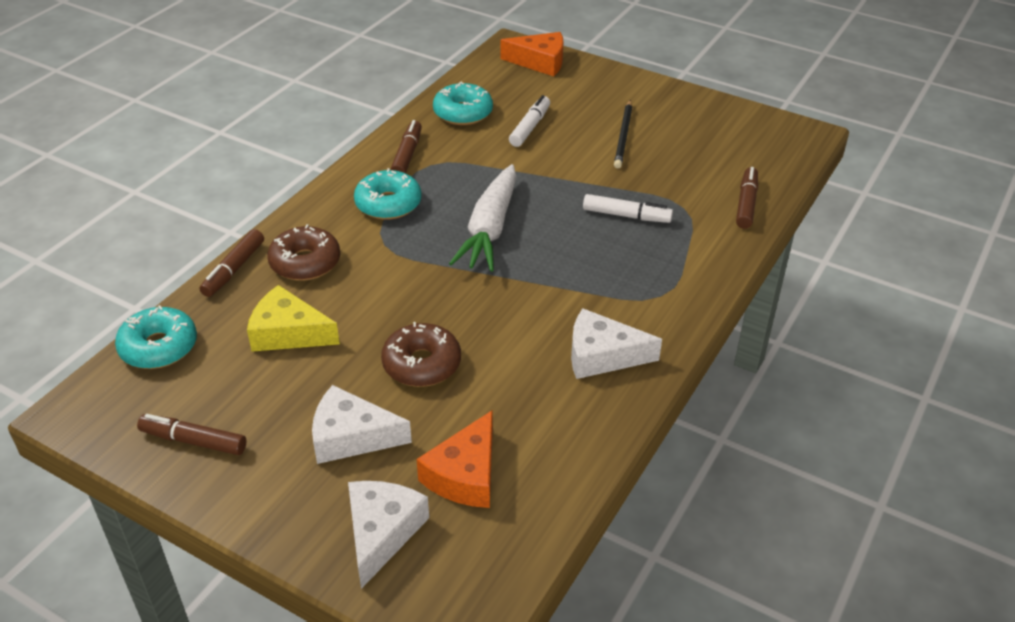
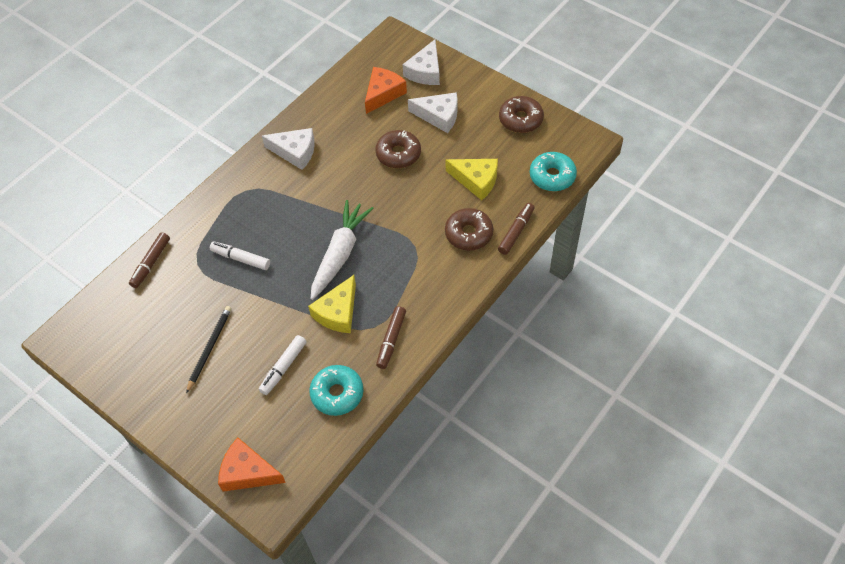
camera: 170 degrees left, 15 degrees up
brown marker [137,414,247,455] -> brown donut [499,96,544,133]
turquoise donut [354,168,422,220] -> none
none -> yellow cheese [308,275,356,333]

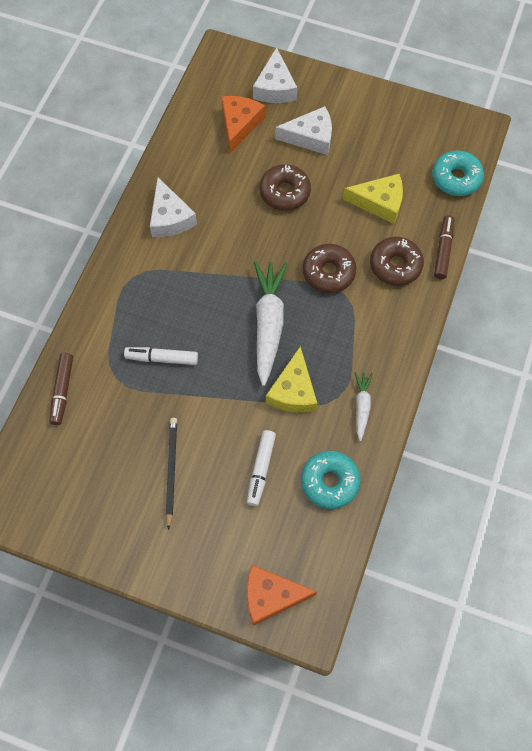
camera: 20 degrees left, 10 degrees up
white cheese [262,128,315,170] -> white cheese turned 75 degrees clockwise [150,178,197,237]
brown marker [376,306,406,369] -> white carrot [355,372,373,441]
brown donut [499,96,544,133] -> brown donut moved to [303,244,356,293]

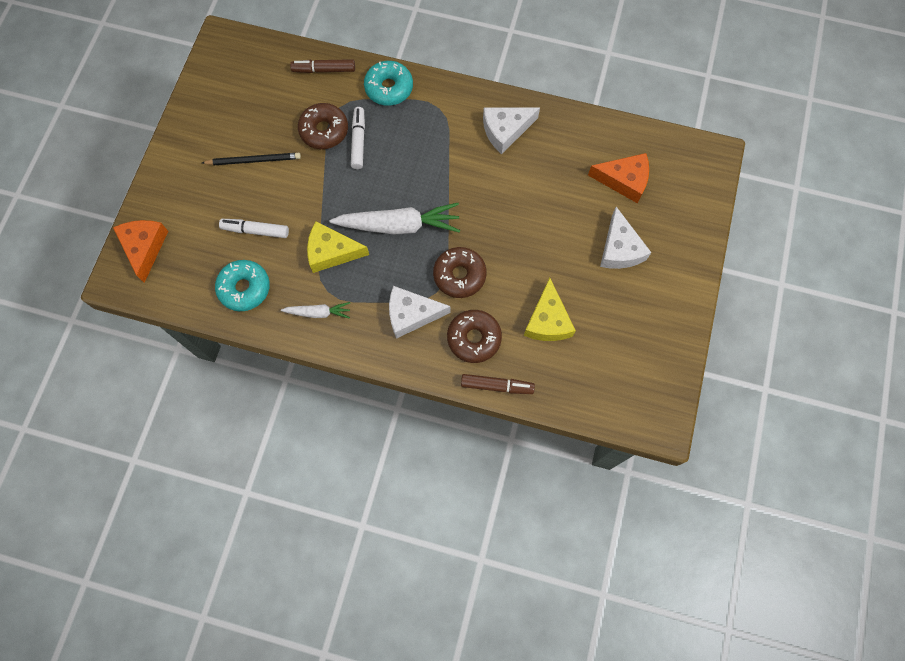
camera: 85 degrees right, 5 degrees up
white cheese [253,47,297,103] -> white cheese moved to [389,286,451,339]
brown donut [260,164,311,211] -> brown donut moved to [298,103,348,149]
turquoise donut [432,150,484,196] -> turquoise donut moved to [364,61,413,106]

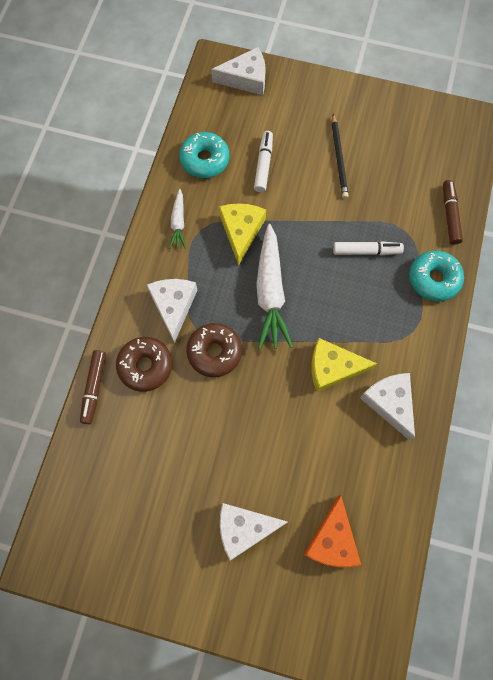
camera: 90 degrees right, 0 degrees up
orange cheese [113,220,168,283] -> white cheese [211,47,266,95]
brown donut [298,103,348,149] -> none
yellow cheese [524,278,576,341] -> yellow cheese moved to [312,338,377,392]

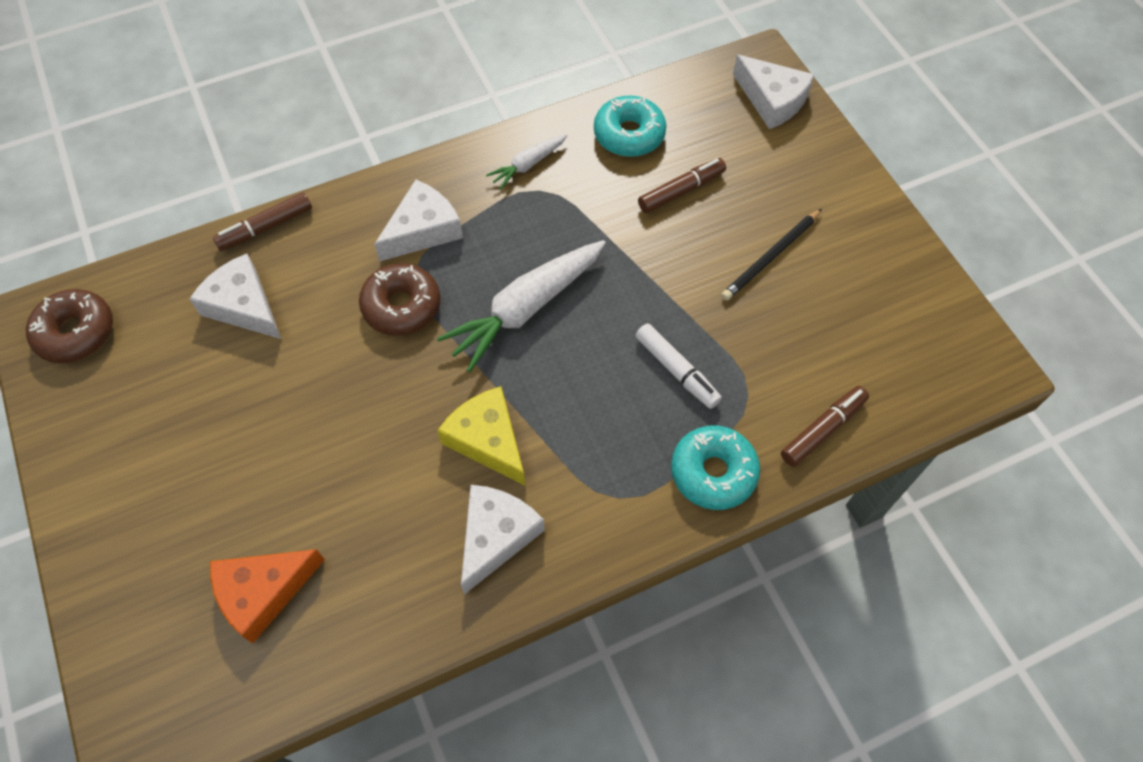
camera: 50 degrees right, 10 degrees down
brown donut [116,337,172,392] -> brown donut moved to [26,289,113,363]
yellow cheese [219,203,266,266] -> none
white cheese [220,503,288,560] -> white cheese moved to [189,254,281,339]
white marker [254,131,273,192] -> brown marker [638,158,726,213]

